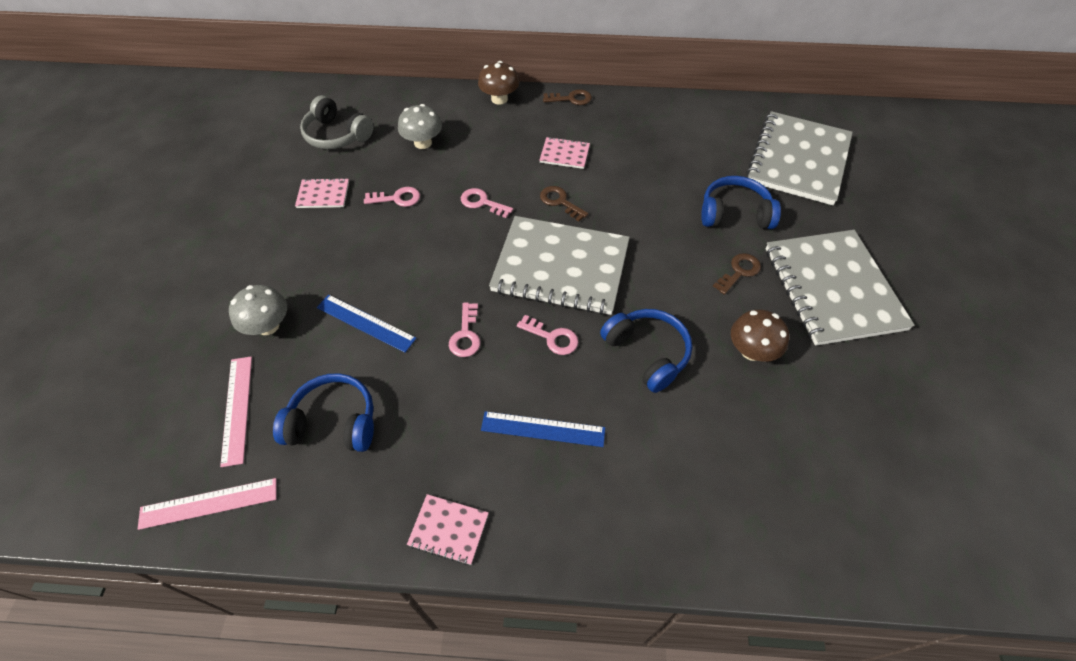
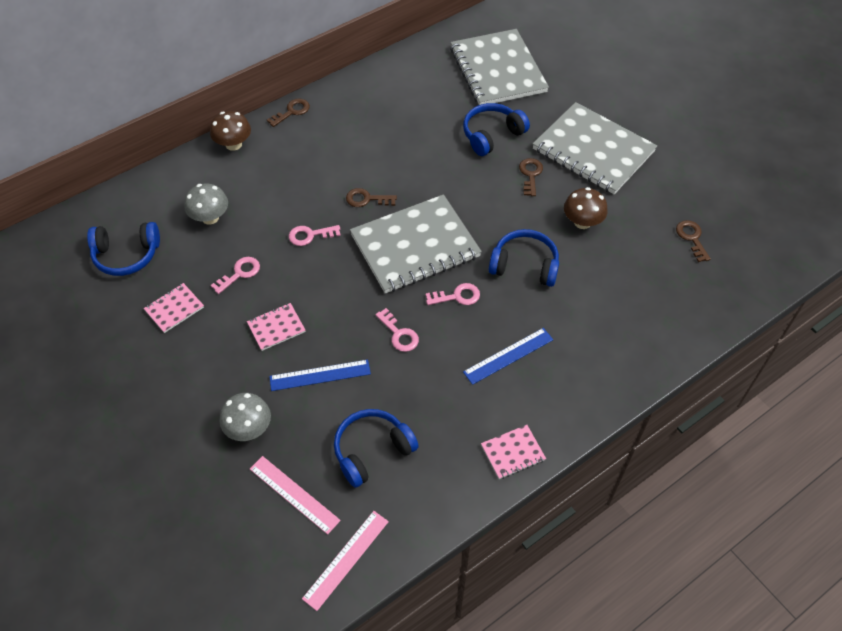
camera: 40 degrees left, 0 degrees up
grey headphones [300,95,374,149] -> blue headphones [87,222,160,276]
pink notebook [539,137,590,169] -> pink notebook moved to [247,303,306,351]
none -> brown key [676,220,711,262]

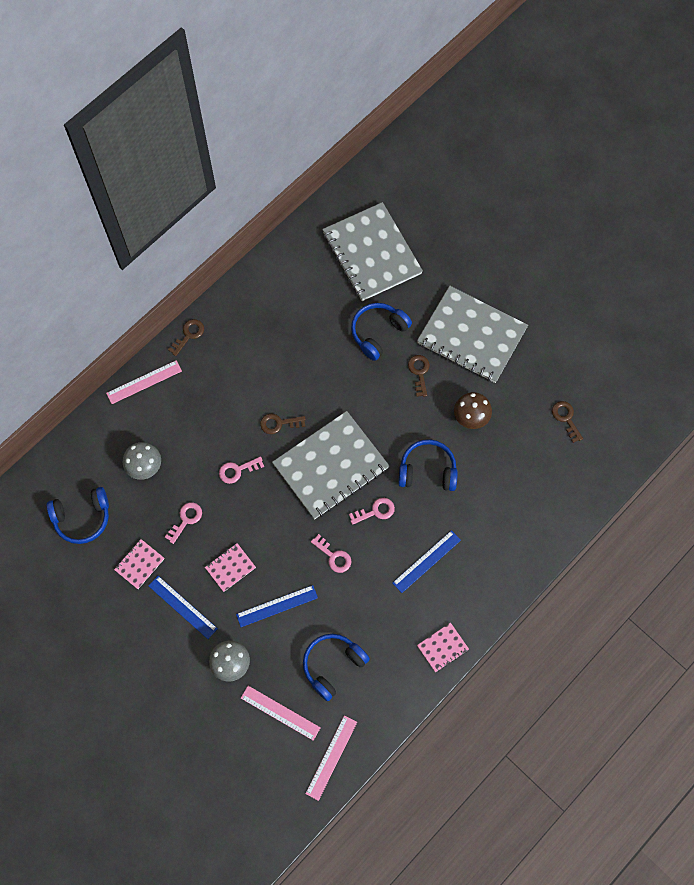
camera: 10 degrees left, 15 degrees up
brown mushroom [210,111,251,151] -> pink ruler [106,360,182,404]
none -> blue ruler [149,576,218,639]

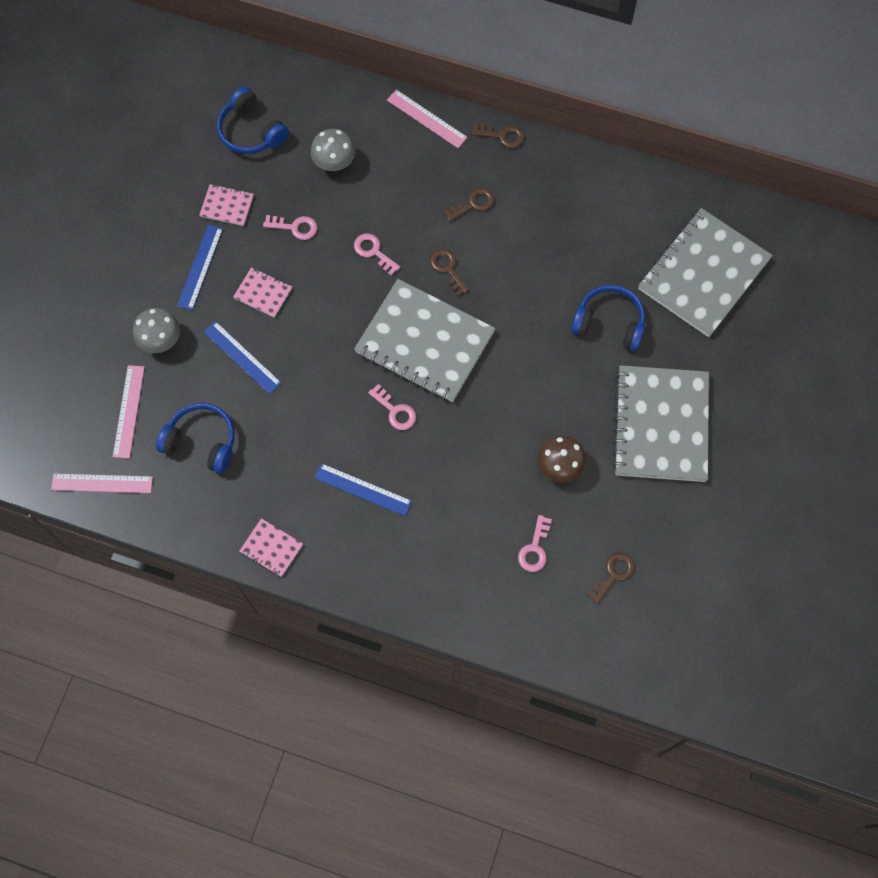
camera: 65 degrees right, 0 degrees up
pink key [311,534,352,573] -> pink key moved to [518,515,552,572]
blue headphones [398,439,458,491] -> none
brown key [408,355,430,397] -> brown key moved to [443,188,494,222]

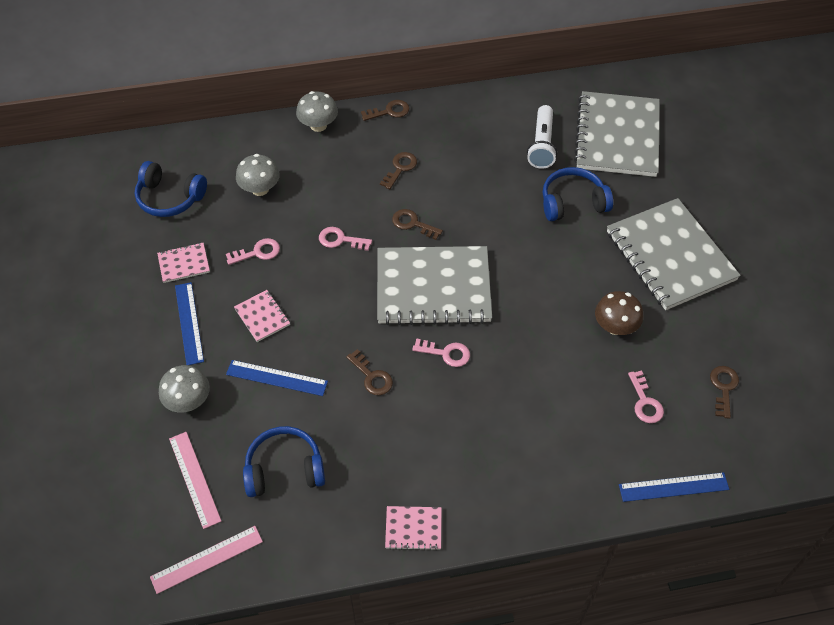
camera: 30 degrees left, 15 degrees down
pink notebook [233,267,292,318] -> pink notebook turned 60 degrees clockwise [234,290,290,342]
blue ruler [314,463,412,516] -> blue ruler moved to [619,472,729,502]
pink ruler [387,90,468,148] -> grey mushroom [296,91,338,132]
none -> brown key [346,349,393,395]
none -> white flashlight [527,105,557,169]

